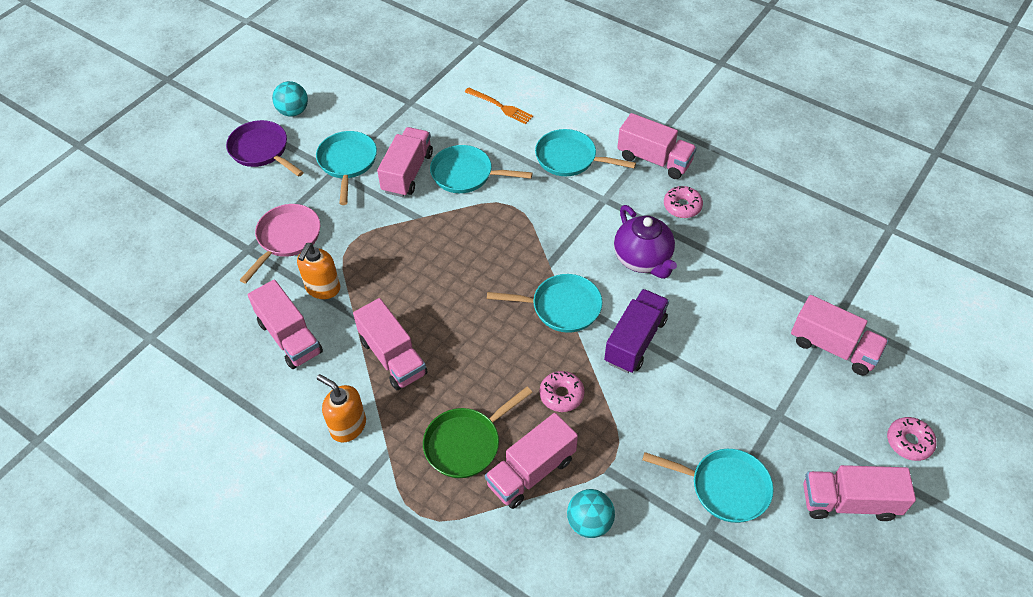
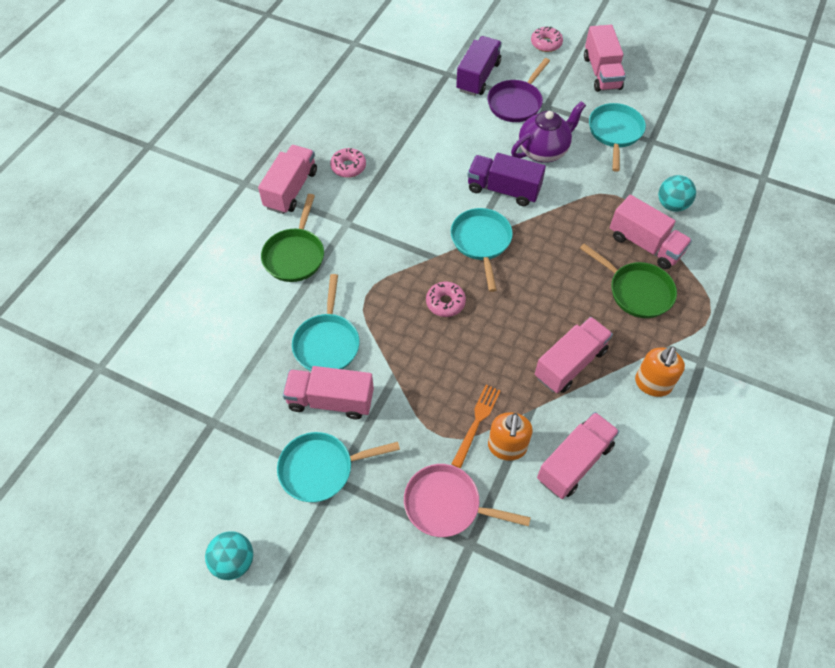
camera: 100 degrees left, 5 degrees up
purple pan [226,120,304,177] -> purple pan moved to [487,58,550,122]
orange soap dispenser [297,243,340,299] -> orange soap dispenser turned 90 degrees clockwise [488,412,533,461]
orange fork [465,87,533,124] -> orange fork moved to [452,385,501,468]
turquoise pan [535,129,636,176] -> green pan [261,194,324,282]
pink donut [539,371,585,412] -> pink donut moved to [426,282,466,317]
purple teapot [614,205,677,279] -> purple teapot moved to [511,101,586,163]
pink truck [791,295,889,376] -> purple truck [456,36,502,96]

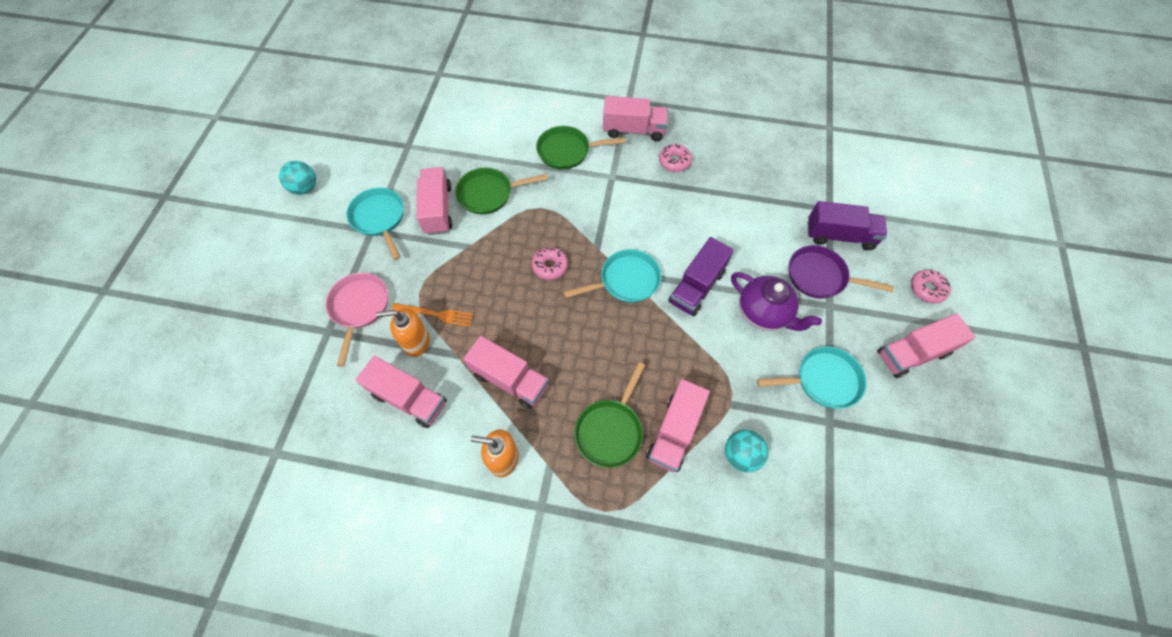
camera: 75 degrees right, 5 degrees up
turquoise pan [292,274,359,371] -> green pan [455,168,548,214]
purple truck [467,153,546,206] -> purple truck turned 150 degrees counterclockwise [669,237,734,316]

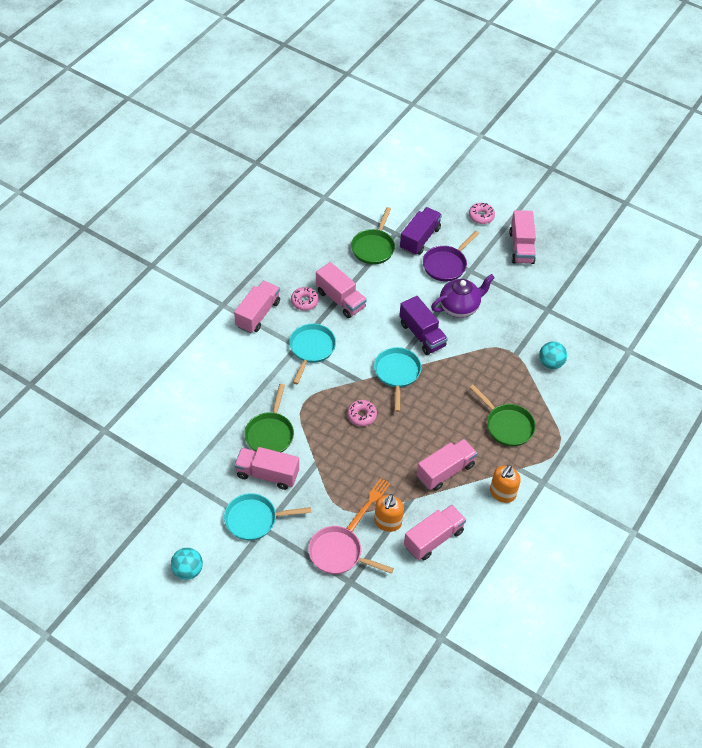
camera: 70 degrees left, 10 degrees down
green pan [536,126,625,169] -> green pan moved to [351,207,395,265]
pink truck [646,379,710,472] -> pink truck moved to [316,262,367,318]
turquoise pan [757,346,866,409] -> turquoise pan moved to [289,323,336,384]

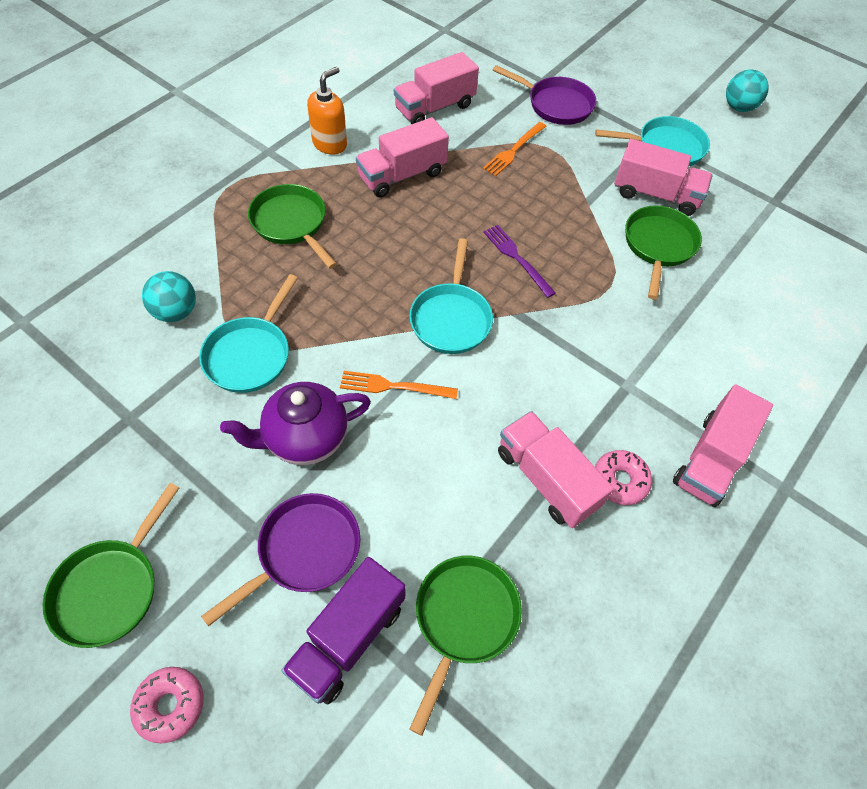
camera: 175 degrees left, 5 degrees up
turquoise pan [289,323,336,384] -> turquoise pan moved to [199,274,298,393]
pink pan [309,526,394,574] -> purple pan [493,65,596,125]
pink donut [347,400,377,426] -> purple fork [483,225,556,298]
orange soap dispenser [374,494,404,532] -> none
purple truck [399,296,448,355] -> orange fork [340,371,458,399]
pink truck [509,210,536,264] -> green pan [43,483,179,648]

